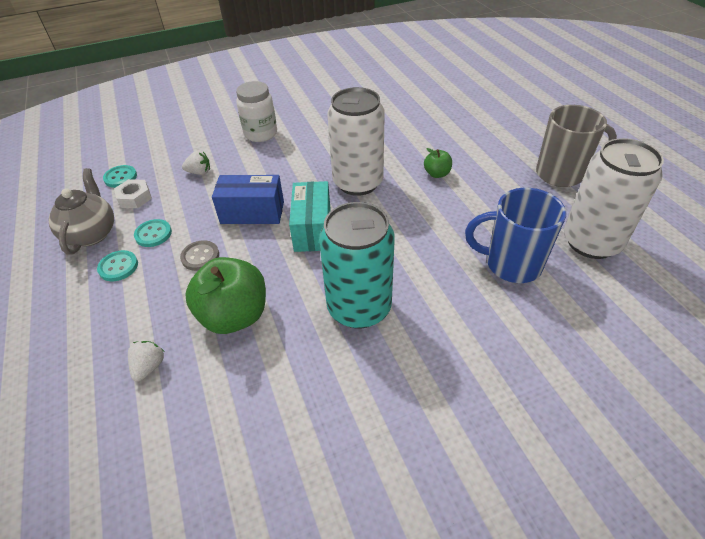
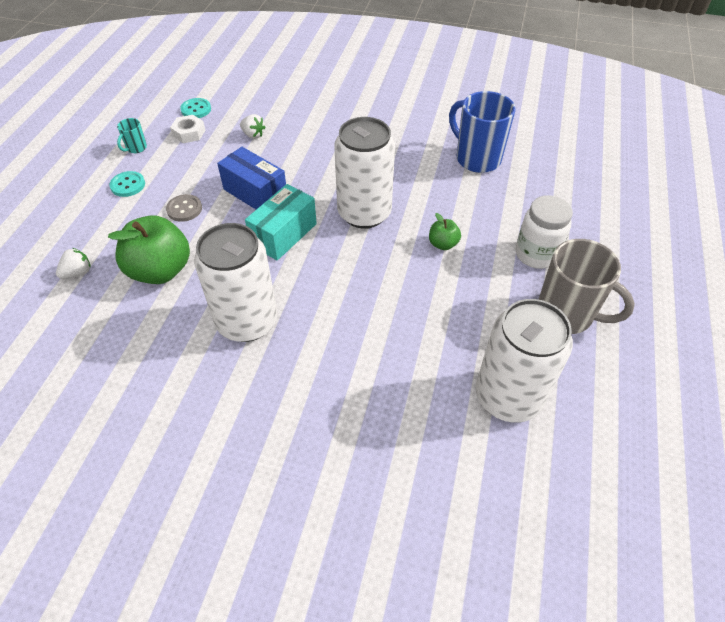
camera: 35 degrees right, 5 degrees up
grey teapot [49,168,114,255] -> turquoise mug [117,118,147,153]
turquoise button [134,219,172,247] -> none
white jar [236,81,277,142] -> white jar moved to [516,195,573,269]
turquoise can [319,202,395,329] -> white can [194,223,278,342]
blue mug [465,188,566,283] -> blue mug moved to [449,91,516,173]

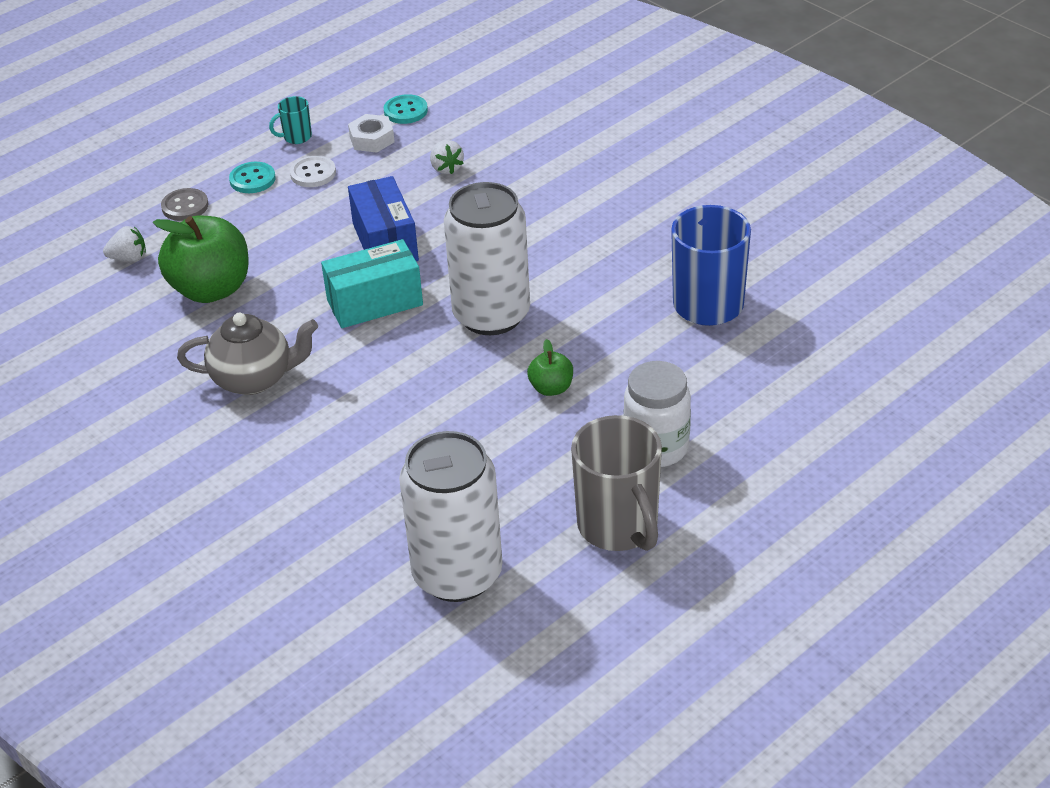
camera: 35 degrees right, 10 degrees down
grey button [166,194,202,222] -> grey button moved to [161,188,209,221]
white can [194,223,278,342] -> grey teapot [177,313,318,395]
none -> white button [290,156,336,187]

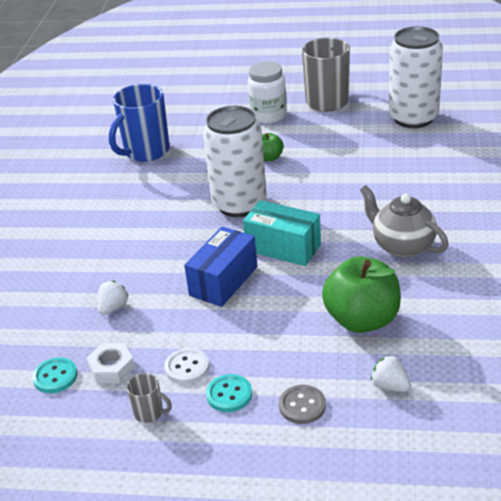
camera: 130 degrees left, 5 degrees down
turquoise mug [269,96,312,144] -> grey mug [126,373,172,423]

